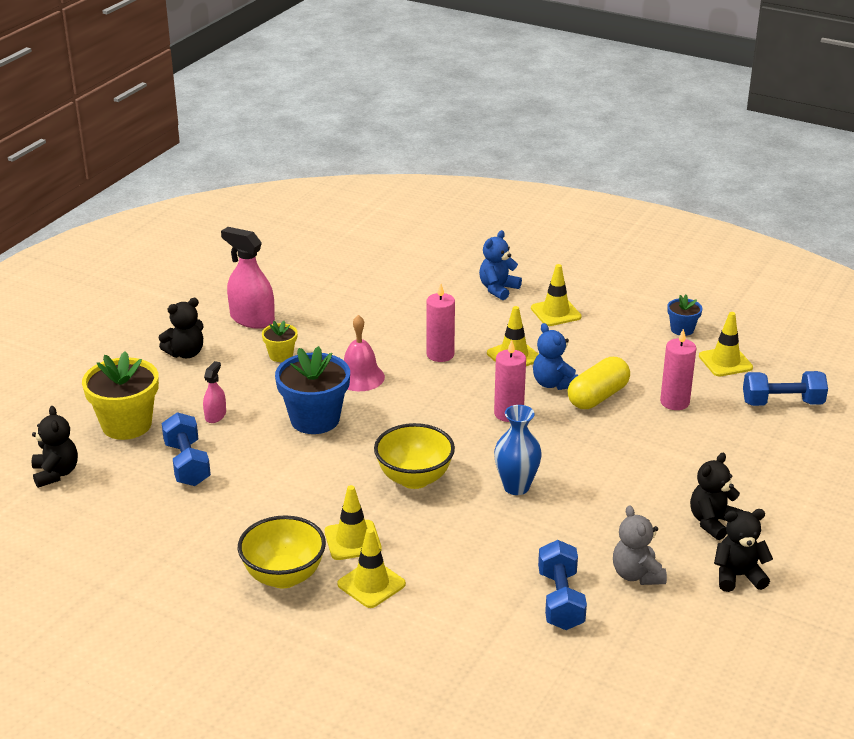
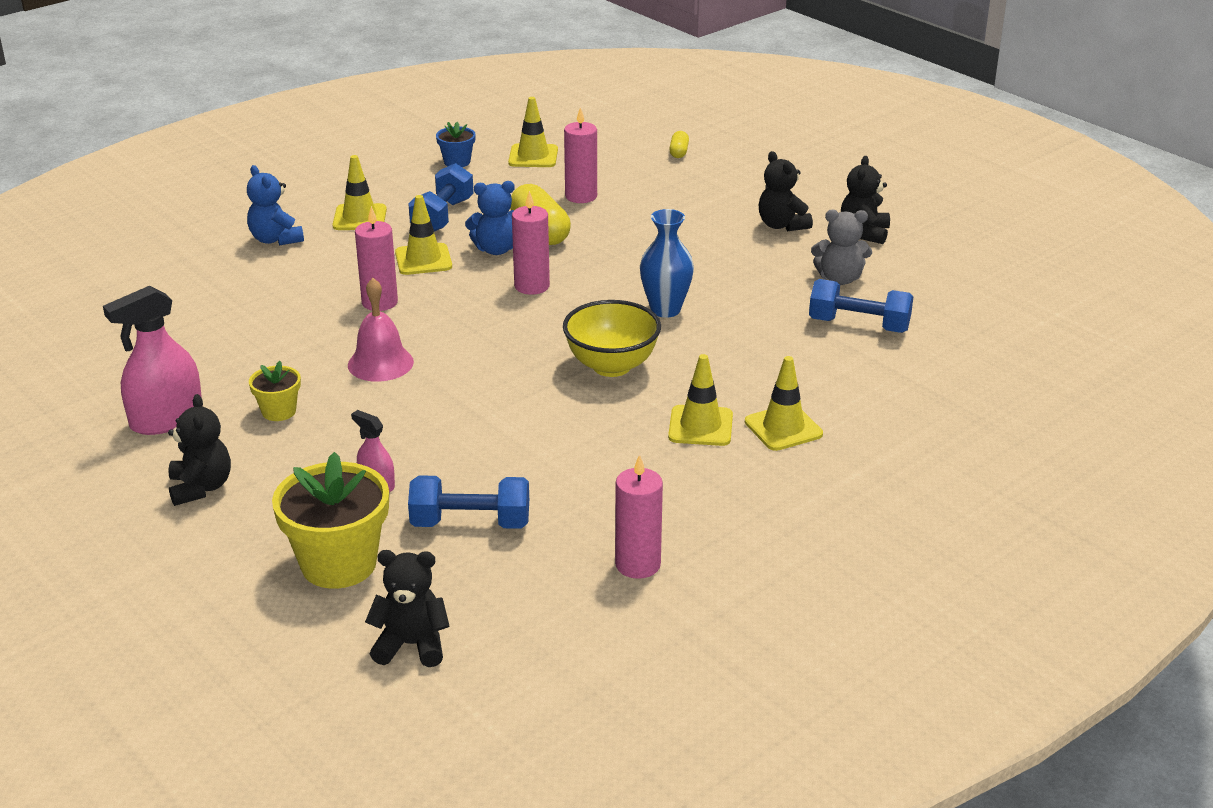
camera: 70 degrees left, 0 degrees up
yellow bowl [238,515,326,589] -> none
blue flower pot [275,346,350,434] -> none
blue dumbbell [743,371,828,406] -> blue dumbbell moved to [409,163,474,232]
none -> pink candle [615,454,663,579]
none -> yellow capsule [669,131,689,158]

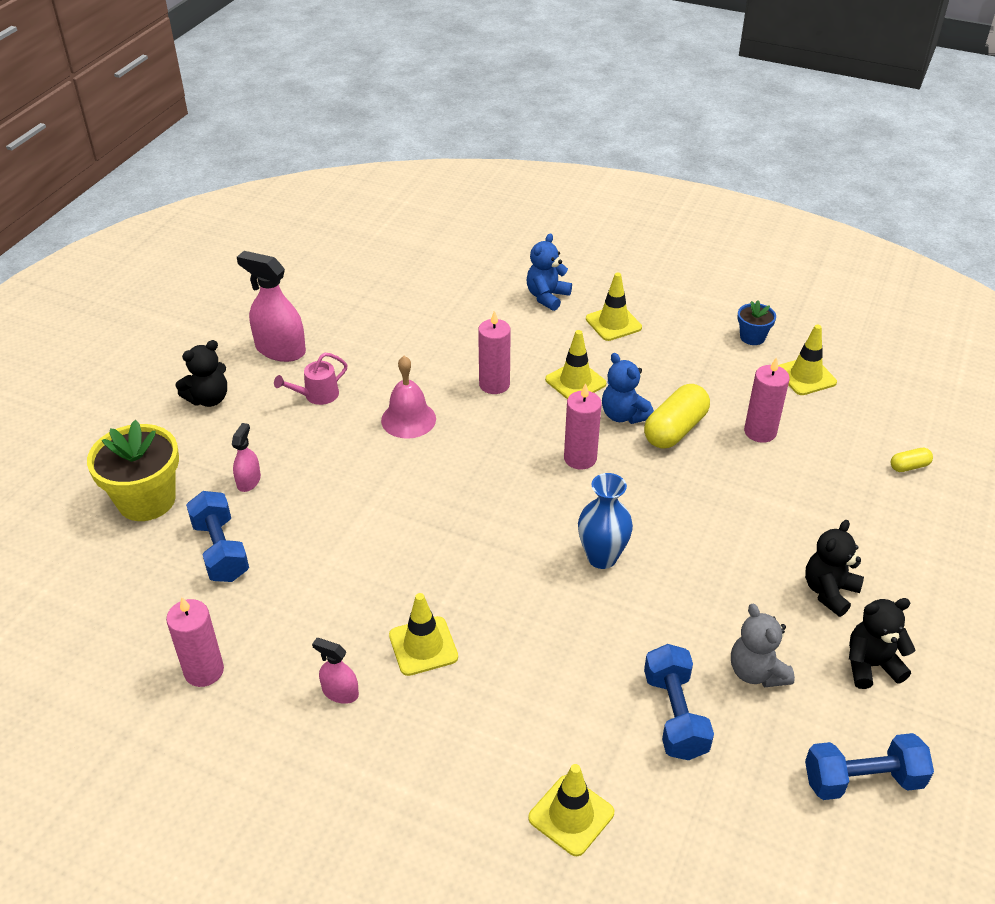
camera: 65 degrees right, 10 degrees up
yellow flower pot [249,361,301,421] -> pink watering can [274,353,347,405]
black teddy bear [365,550,449,667] -> none
blue dumbbell [409,163,474,232] -> blue dumbbell moved to [805,733,934,800]
yellow bowl [563,300,661,377] -> none
yellow traffic cone [745,356,823,451] -> yellow traffic cone moved to [528,764,614,856]
none -> pink spray bottle [312,638,359,704]

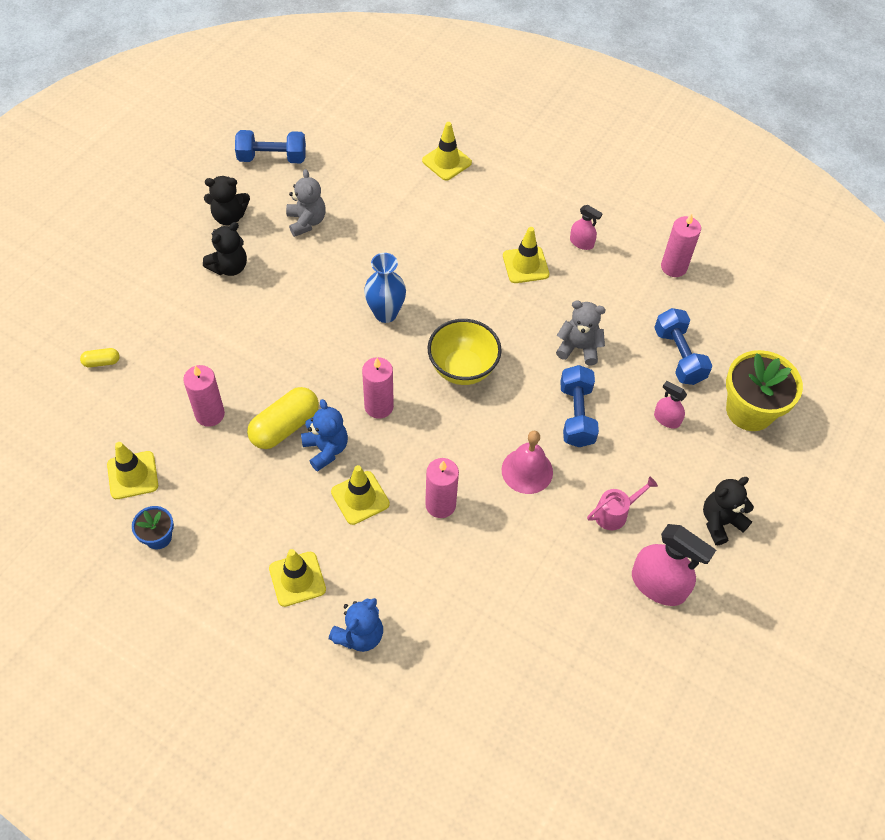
camera: 175 degrees left, 15 degrees up
pink spray bottle [232,423,261,492] -> pink spray bottle turned 105 degrees clockwise [654,381,687,429]
blue dumbbell [644,644,714,760] -> blue dumbbell moved to [560,365,599,447]
none -> yellow bowl [427,319,502,385]
none -> grey teddy bear [556,300,606,365]

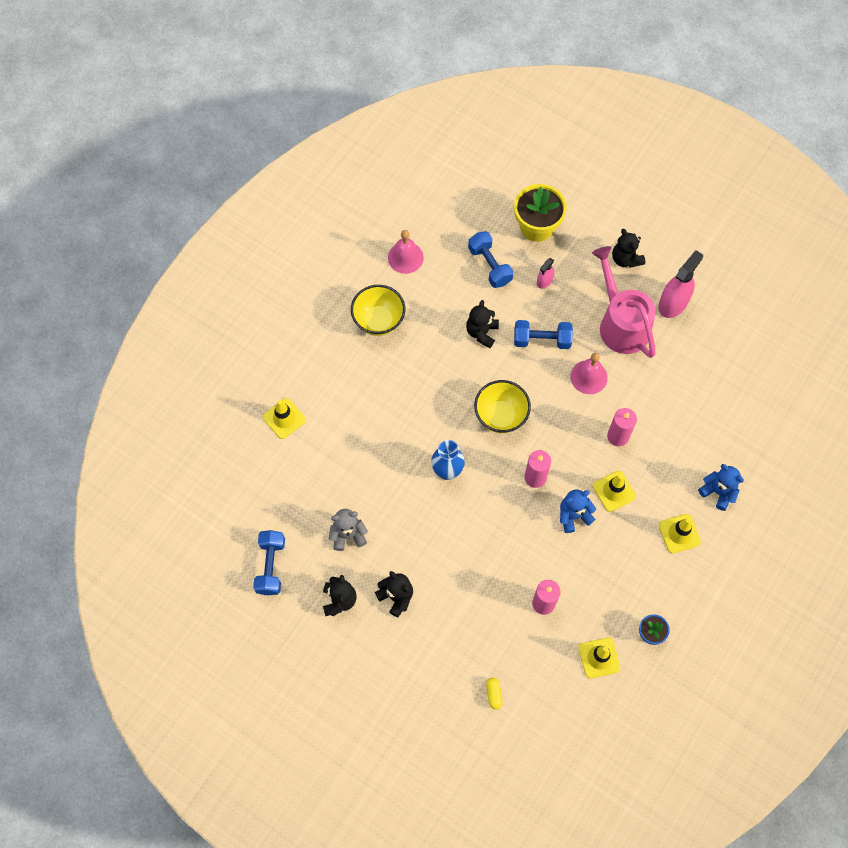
camera: 85 degrees left, 10 degrees up
yellow capsule [247,387,319,449] -> none
yellow traffic cone [503,227,549,283] -> none
grey teddy bear [556,300,606,365] -> black teddy bear [466,300,499,348]
pink spray bottle [570,205,603,250] -> yellow bowl [351,285,405,336]
pink watering can [587,476,658,530] -> pink watering can [592,246,656,358], size x2.23
blue dumbbell [654,308,712,385] -> blue dumbbell turned 75 degrees clockwise [468,231,513,288]
pink candle [661,214,701,277] -> pink bell [388,230,424,274]

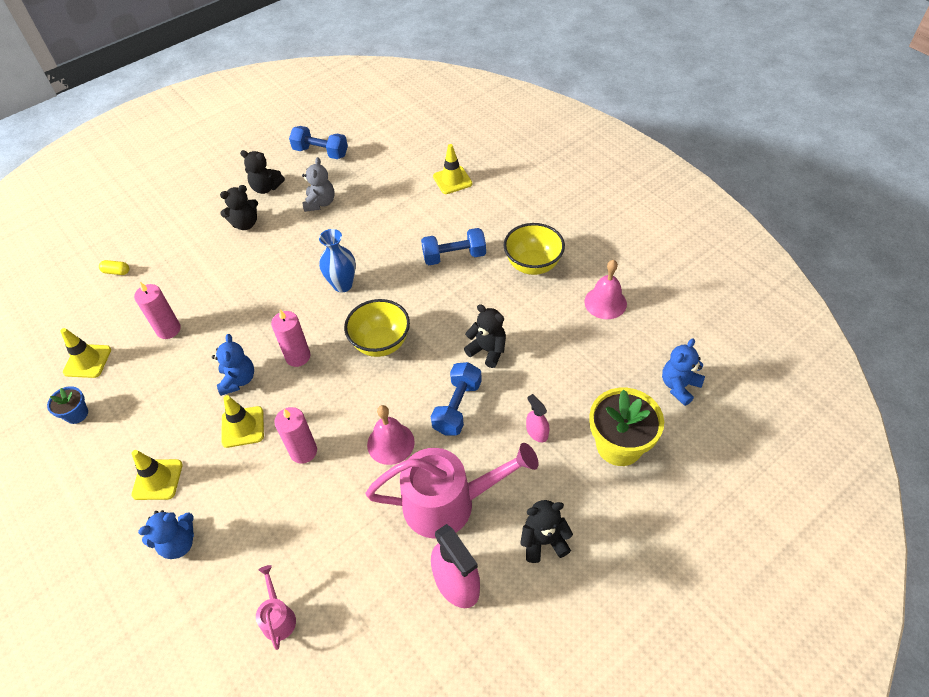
camera: 110 degrees right, 15 degrees down
blue dumbbell [468,231,513,288] -> blue dumbbell moved to [421,228,486,265]
none -> pink watering can [256,565,296,650]
none -> blue teddy bear [662,339,705,406]

